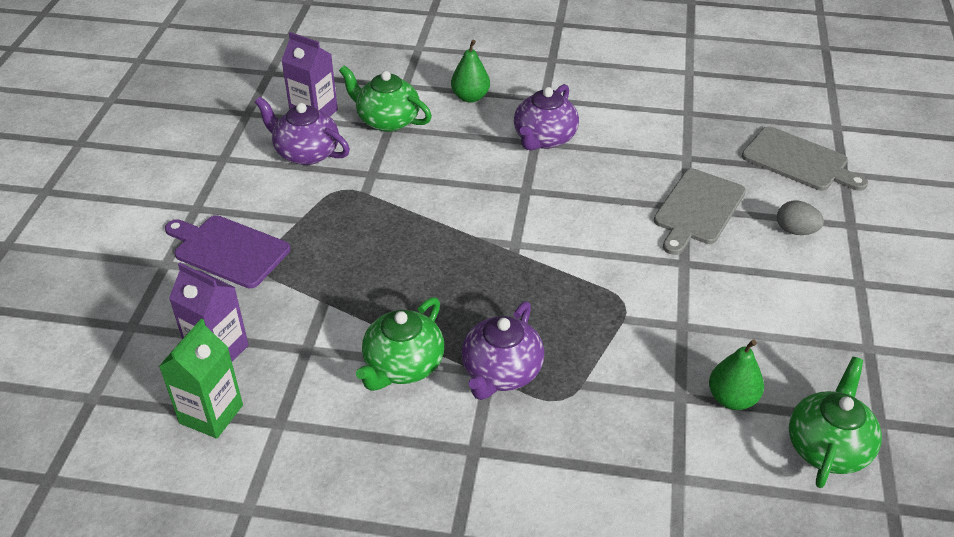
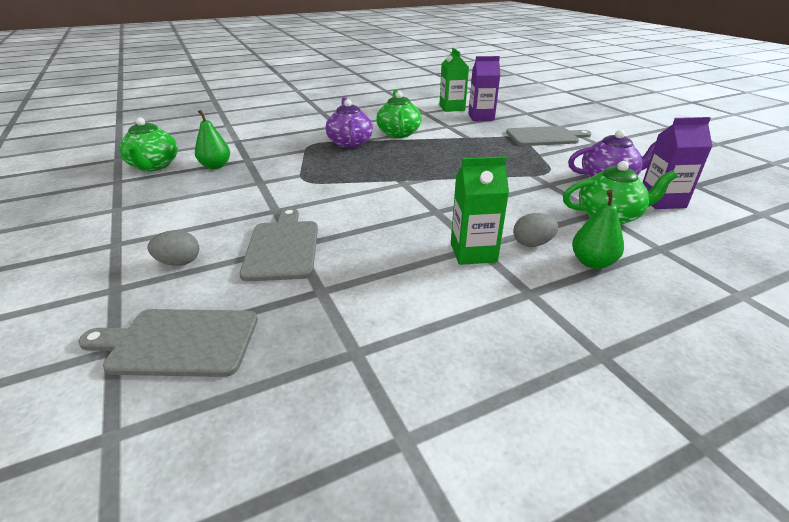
camera: 145 degrees right, 10 degrees down
purple cutting board [165,215,290,288] -> grey cutting board [506,126,591,146]
purple teapot [514,84,579,151] -> green carton [451,156,509,265]
none -> grey egg [513,213,558,247]

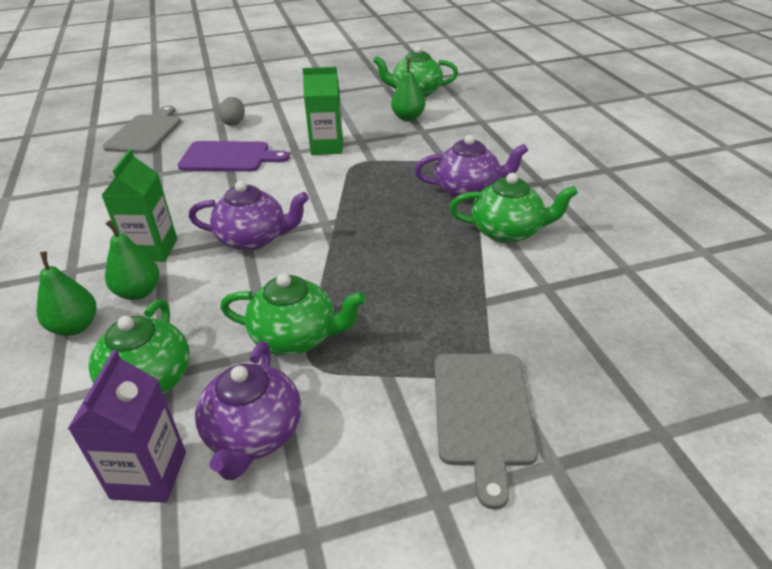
camera: 100 degrees right, 5 degrees up
grey cutting board [240,208,318,281] -> purple cutting board [178,141,290,172]
green carton [439,48,469,112] -> green carton moved to [303,67,343,155]
purple carton [468,56,500,121] -> none
grey egg [513,213,558,247] -> green pear [105,220,159,300]
none -> purple teapot [189,181,309,251]
none -> green teapot [220,273,366,355]

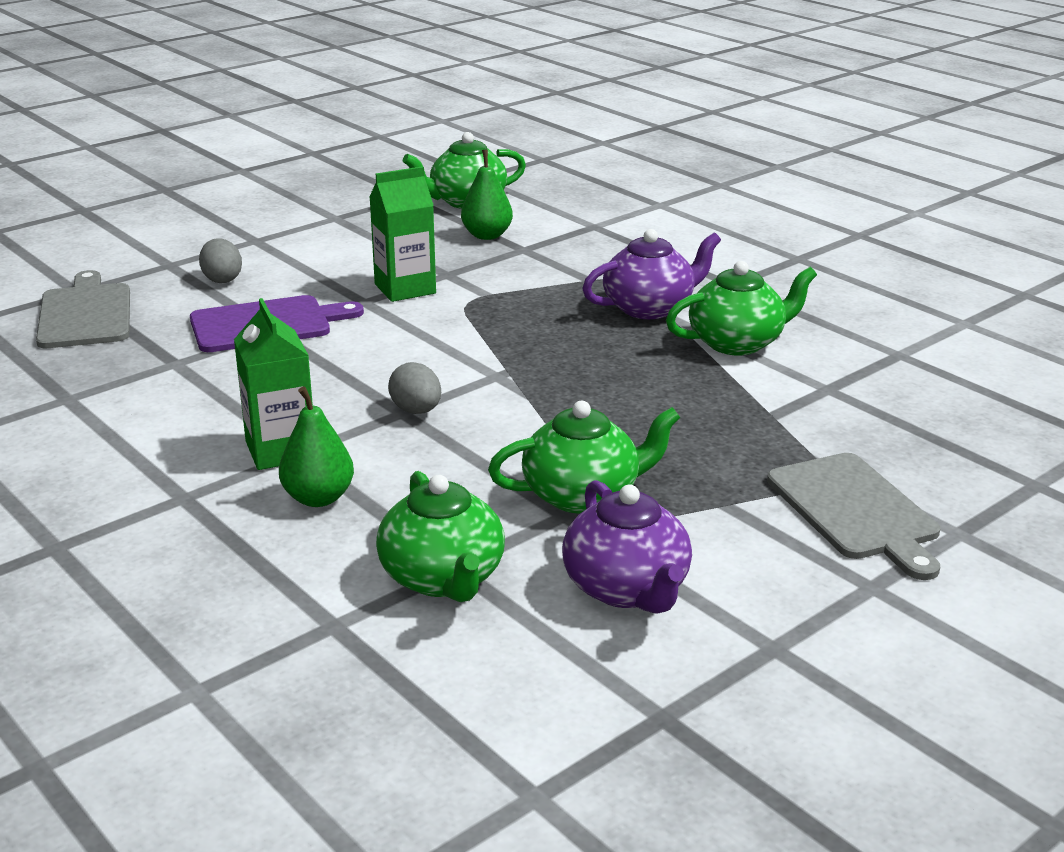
camera: 25 degrees left, 10 degrees down
green pear [37,251,96,336] -> none
purple carton [68,350,186,503] -> none
purple teapot [189,181,309,251] -> grey egg [388,362,441,414]

